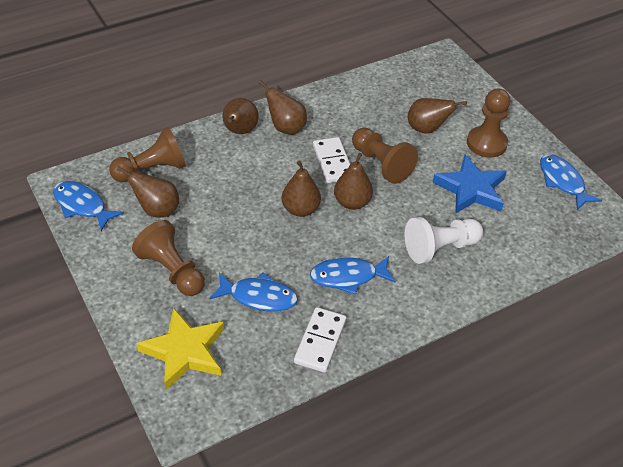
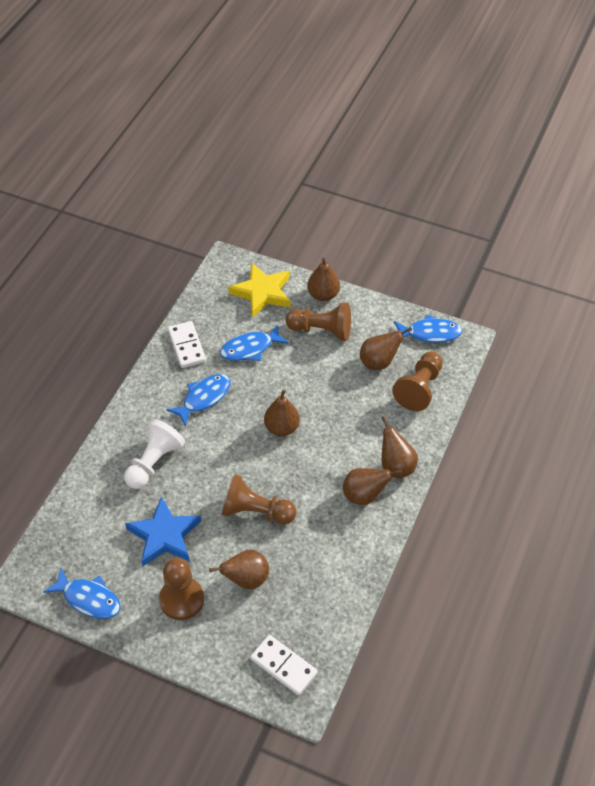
camera: 145 degrees right, 5 degrees up
white domino [313,137,350,183] -> white domino moved to [250,635,318,695]
brown pear [334,153,373,210] -> brown pear moved to [307,258,340,301]

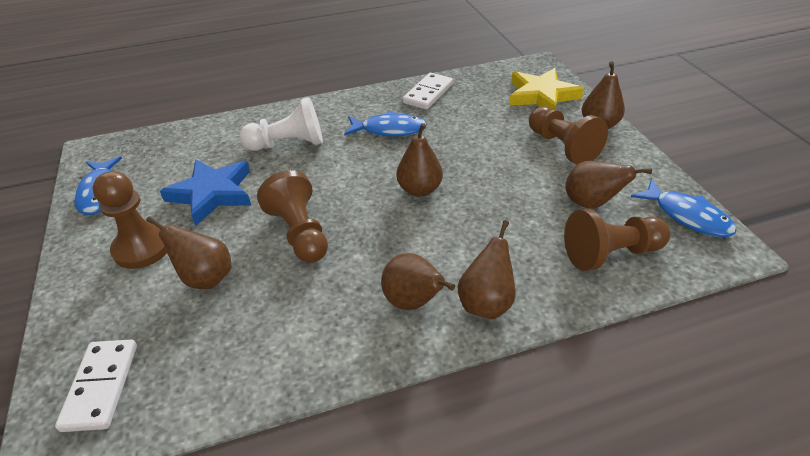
camera: 50 degrees right, 10 degrees down
blue fish [220,324,289,361] -> none

